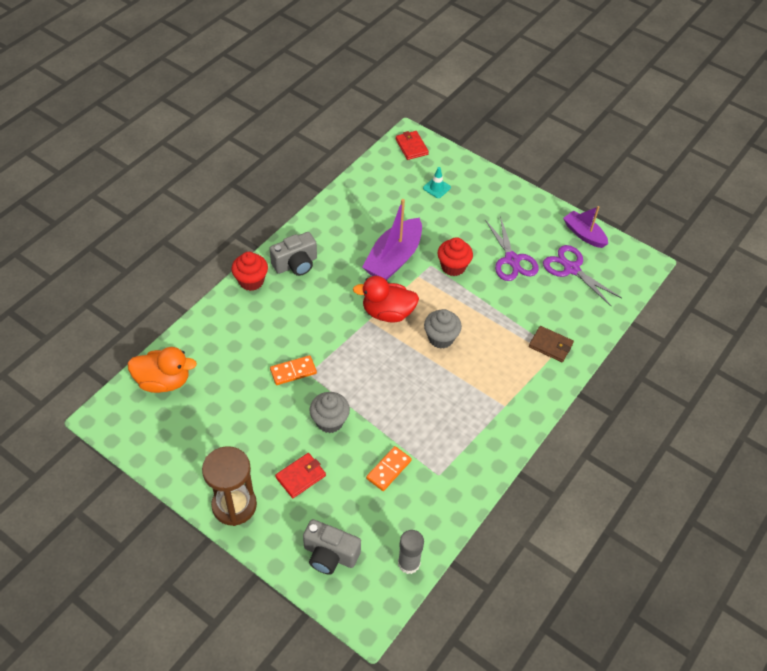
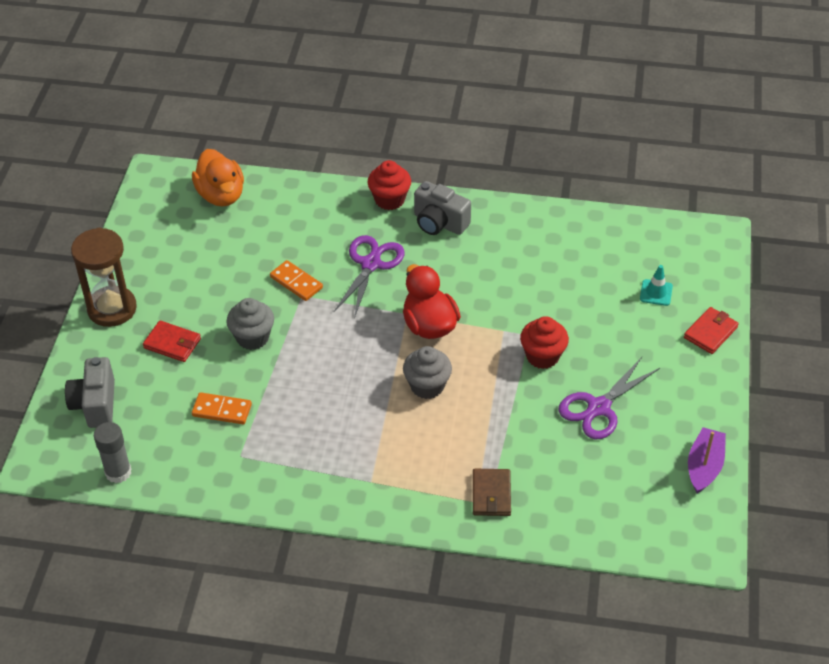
camera: 65 degrees right, 5 degrees down
purple boat [362,199,422,280] -> none
red wallet [396,131,429,160] -> red wallet moved to [684,307,739,354]
purple scissors [543,245,622,306] -> purple scissors moved to [334,235,405,319]

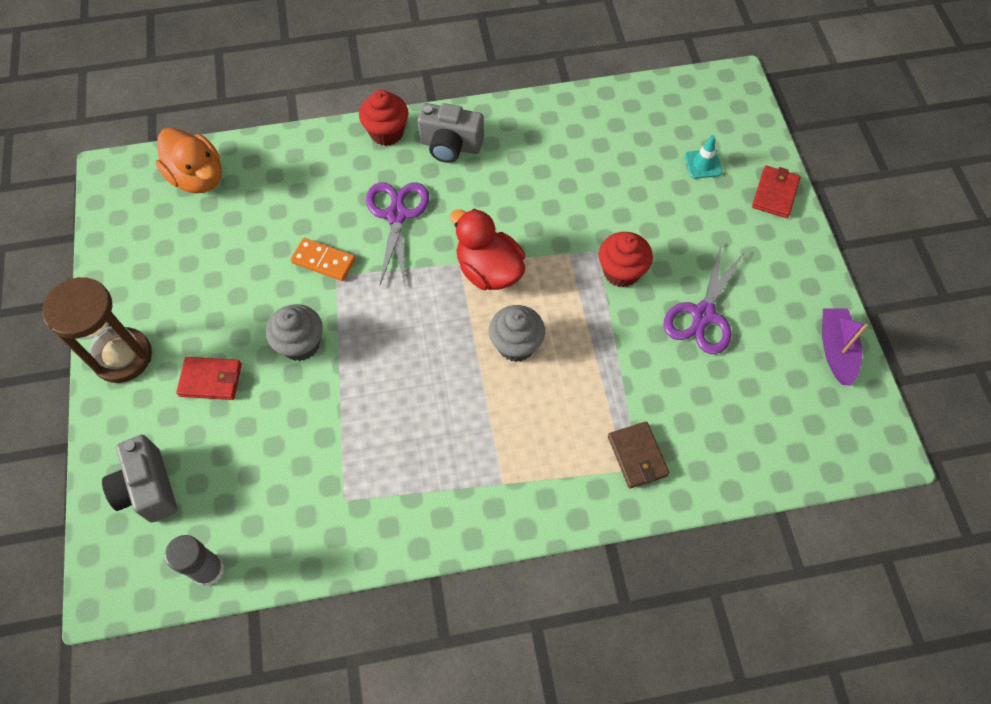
camera: 20 degrees left, 15 degrees up
orange domino [192,392,252,424] -> none

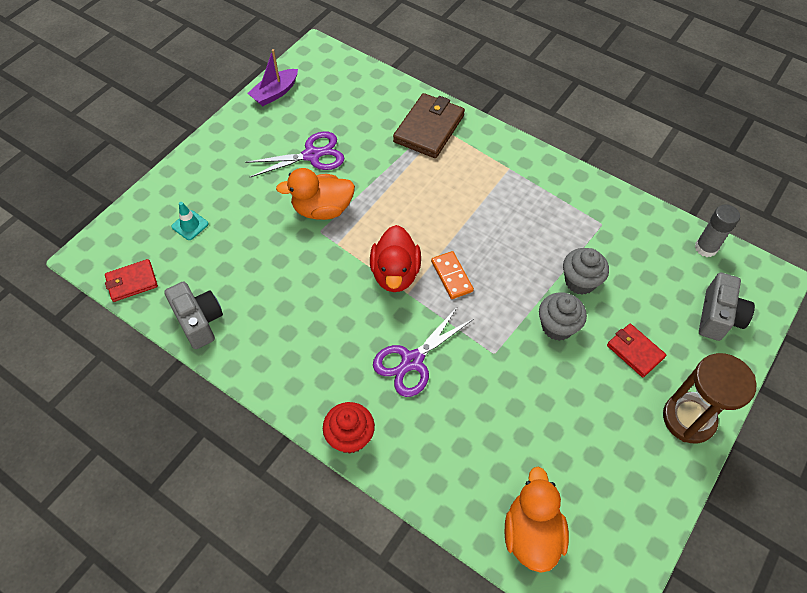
camera: 135 degrees left, 5 degrees down
orange domino [291,238,356,281] -> orange domino moved to [431,251,474,299]
grey camera [417,103,484,163] -> grey camera moved to [164,281,223,349]
grey cupcake [489,305,545,362] -> grey cupcake moved to [563,248,609,295]
red cupcake [599,232,653,287] -> orange duck [276,168,355,220]
brown wallet [608,421,670,489] -> brown wallet [393,93,465,158], size x1.69
red wallet [752,166,801,218] -> red wallet moved to [105,259,158,302]

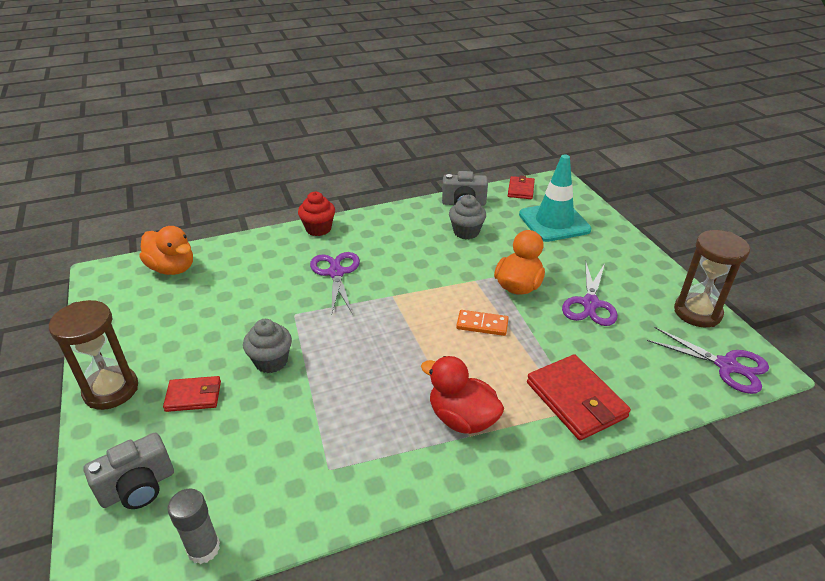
camera: 125 degrees right, 20 degrees down
turquoise traffic cone [171,202,209,240] -> turquoise traffic cone [519,155,591,242], size x2.40
purple boat [248,49,298,106] -> brown hourglass [674,230,750,327]
red duck [370,225,421,292] -> red duck moved to [421,356,504,434]
brown wallet [393,93,465,158] -> red wallet [527,354,631,440]
orange domino [431,251,474,299] -> orange domino moved to [456,310,509,336]
grey cupcake [563,248,609,295] -> grey cupcake moved to [449,195,486,239]
grey camera [699,272,755,341] -> grey camera turned 90 degrees counterclockwise [84,433,174,509]
none -> purple scissors [647,327,769,394]

